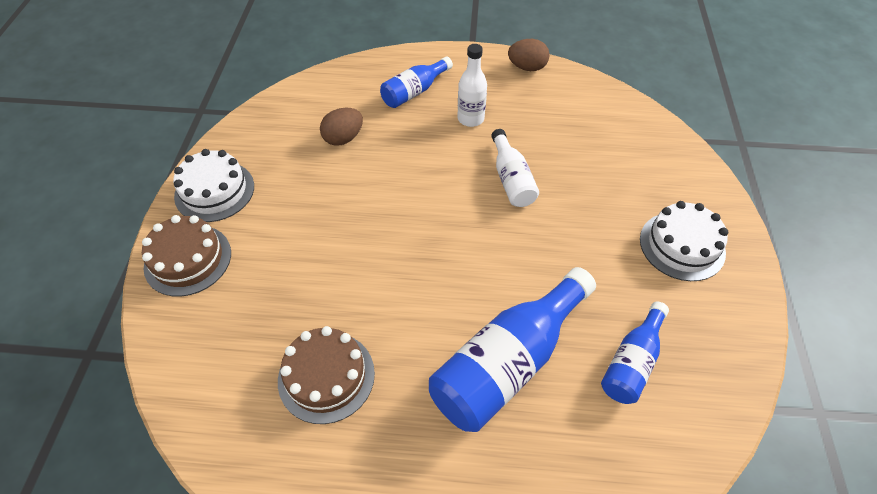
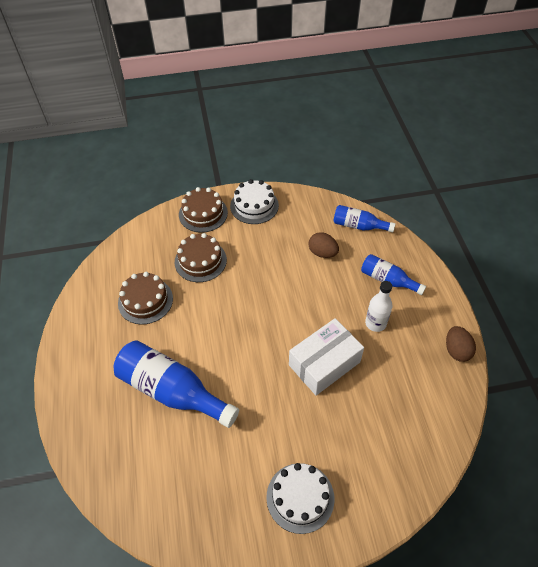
camera: 75 degrees right, 0 degrees up
white bottle [491,129,539,207] -> white box [289,318,364,396]
blue bottle [601,301,669,404] -> blue bottle moved to [333,205,396,232]
none -> brown cake [175,233,227,282]

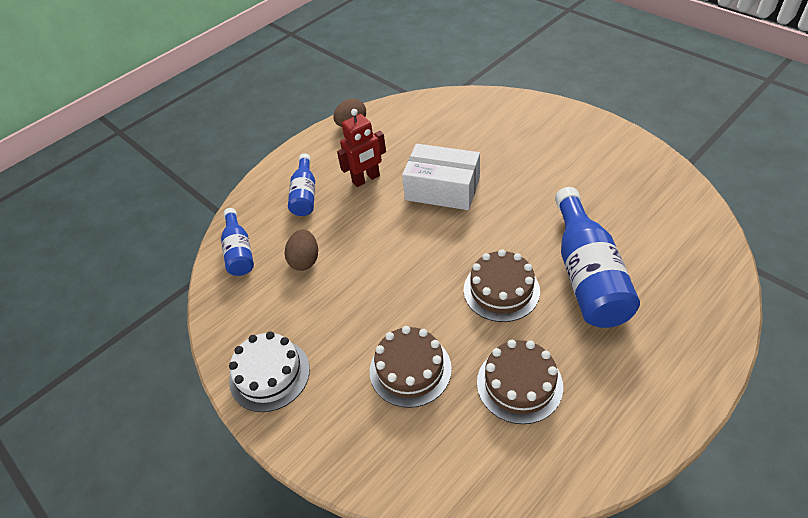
camera: 120 degrees left, 5 degrees down
brown cake [179,187,228,233] -> brown cake moved to [464,249,540,322]
white cake [266,463,334,534] -> none
white bottle [365,281,392,332] -> red robot [337,109,386,187]

